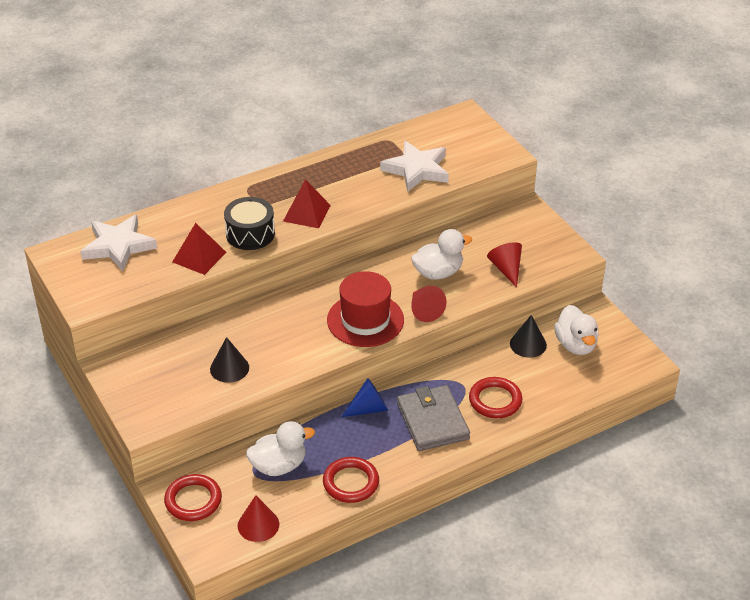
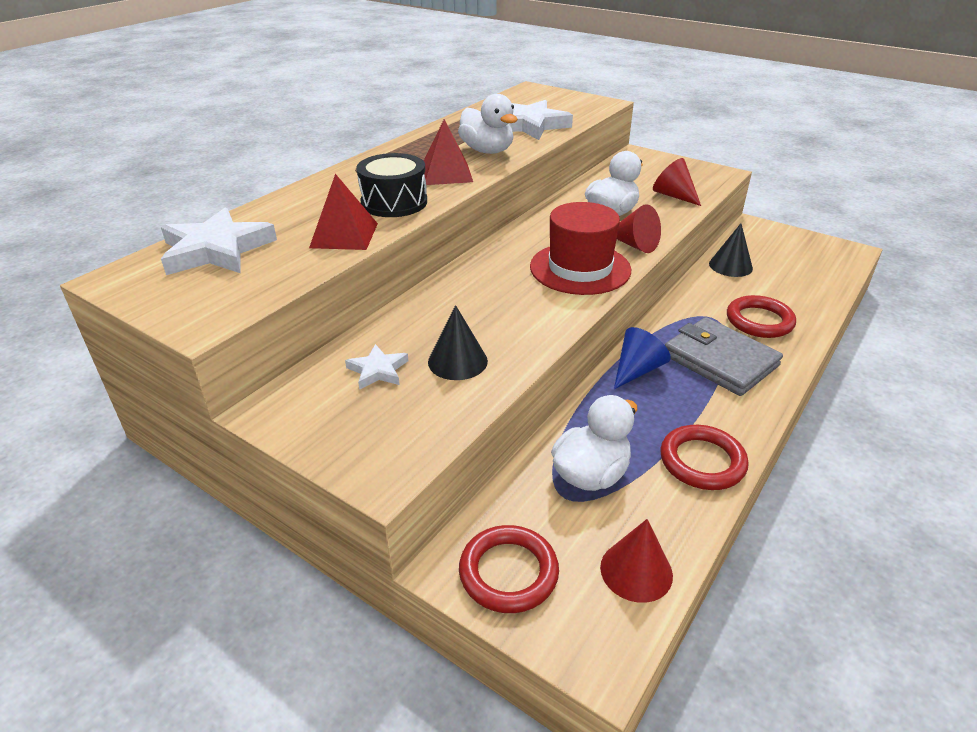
camera: 25 degrees left, 5 degrees down
white duck [554,305,599,355] -> white duck moved to [458,94,518,154]
none -> white star [345,344,408,390]

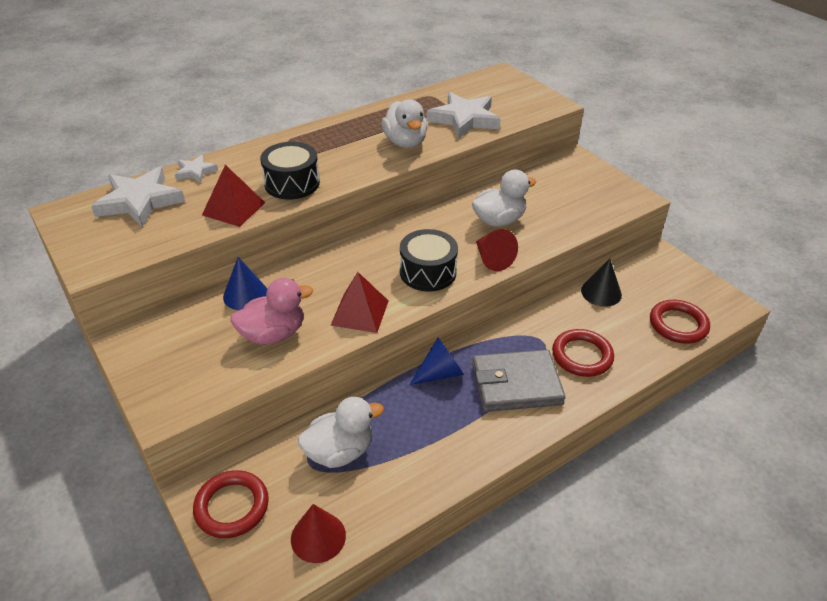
camera: 20 degrees right, 5 degrees up
white star [345,344,408,390] -> white star moved to [175,155,218,183]
red pyramid [424,119,473,185] -> red pyramid moved to [330,272,389,333]
black cone [428,305,488,380] -> pink duck [230,278,313,345]
red hat [530,202,631,295] -> black drum [400,229,458,292]
red cone [653,158,701,206] -> none
red ring [660,425,749,490] -> red ring moved to [650,300,710,344]
grey wallet [665,317,783,396] -> grey wallet turned 75 degrees counterclockwise [472,350,566,412]
none -> blue cone [223,257,267,310]

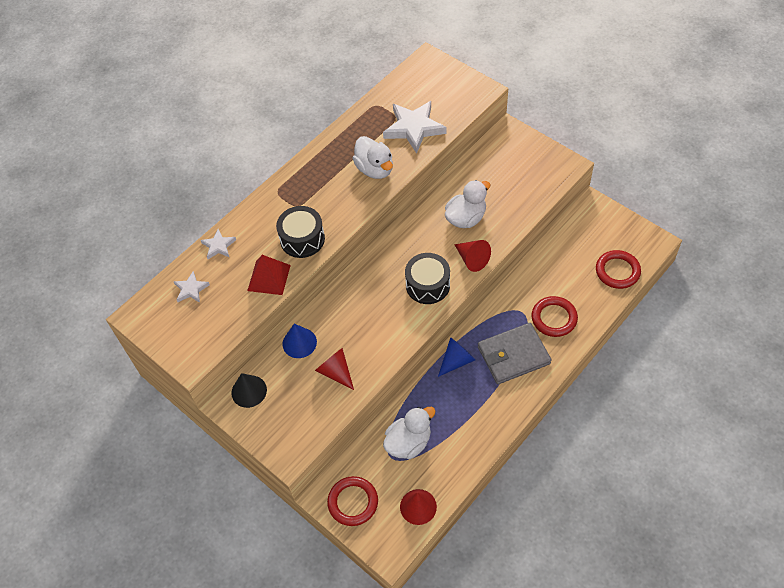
camera: 10 degrees left, 15 degrees up
white star [91,167,185,227] -> white star [173,271,210,303], size x0.52
pink duck [230,278,313,345] -> red cone [315,348,354,390]
red pyramid [330,272,389,333] -> none
black cone [581,259,622,307] -> black cone moved to [231,373,267,408]

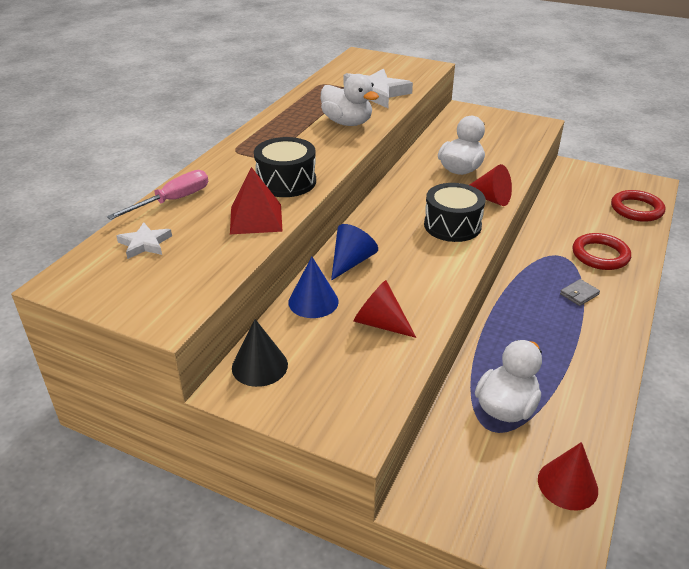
camera: 20 degrees left, 20 degrees down
white star [201,229,236,259] -> pink screwdriver [107,170,208,220]
red ring [327,476,378,526] -> none
blue cone [438,337,476,377] -> blue cone moved to [331,224,378,281]
grey wallet [478,323,551,384] -> grey wallet [560,279,600,306], size x0.41

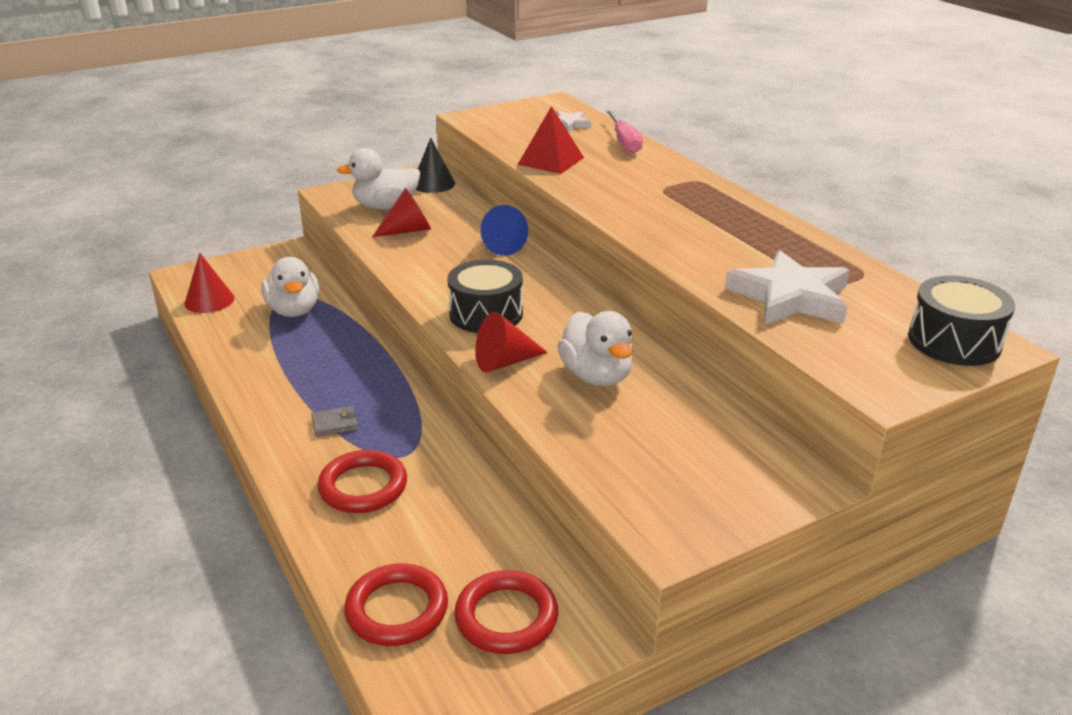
camera: 125 degrees right, 5 degrees down
black drum [254,137,316,197] -> black drum moved to [908,276,1015,366]
blue cone [289,257,339,318] -> none
white duck [321,74,379,126] -> white duck moved to [337,148,420,209]
grey wallet [560,279,600,306] -> grey wallet turned 75 degrees clockwise [311,406,358,437]
none -> red ring [454,570,558,654]

